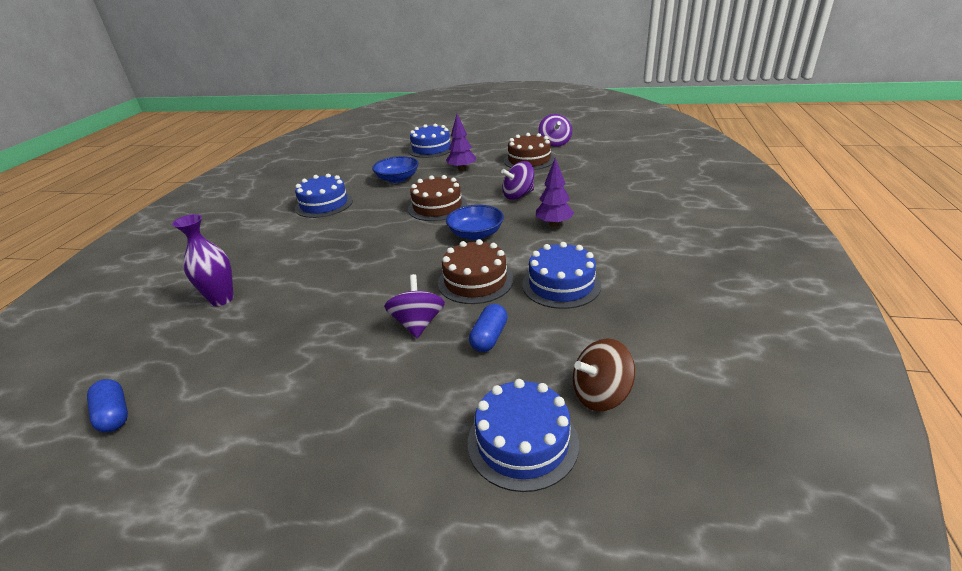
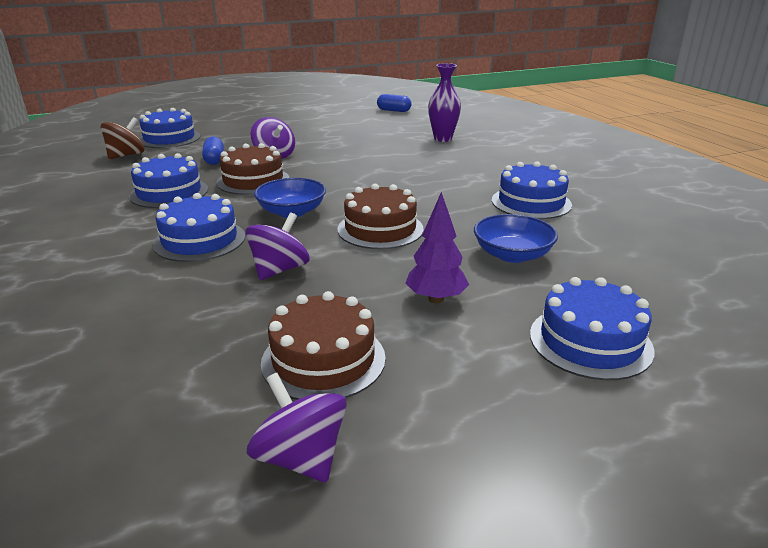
camera: 145 degrees right, 5 degrees down
purple tree [536,157,574,227] -> blue cake [153,193,245,262]

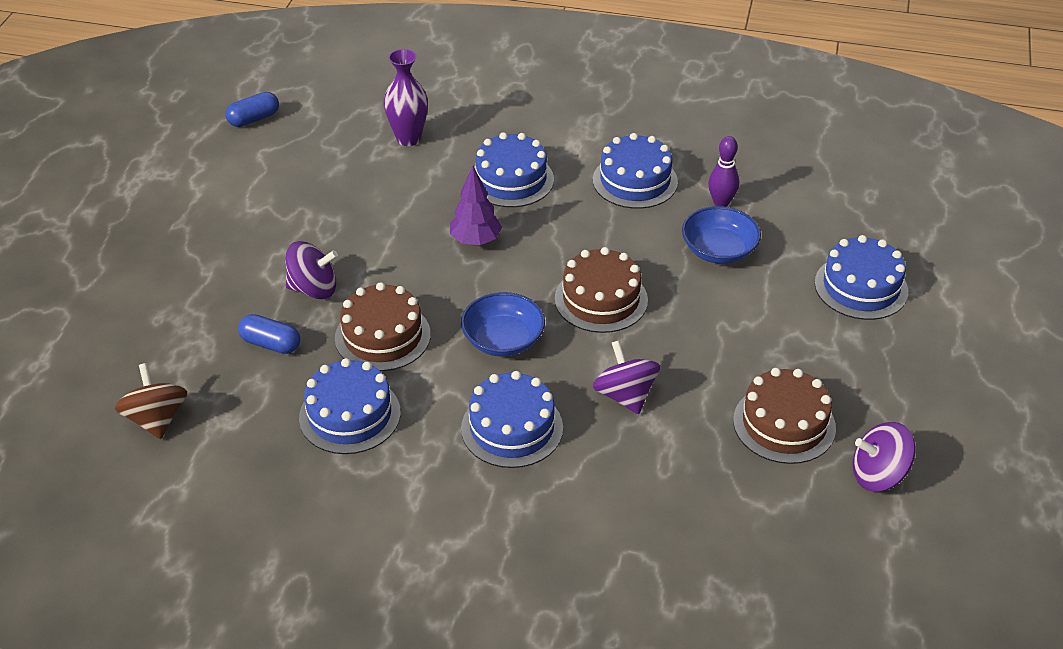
camera: 55 degrees left, 15 degrees up
blue cake [139,108,200,148] -> blue cake moved to [474,132,554,207]
purple tree [405,192,469,303] -> purple tree moved to [450,166,502,246]
none -> purple bowling pin [708,136,739,207]

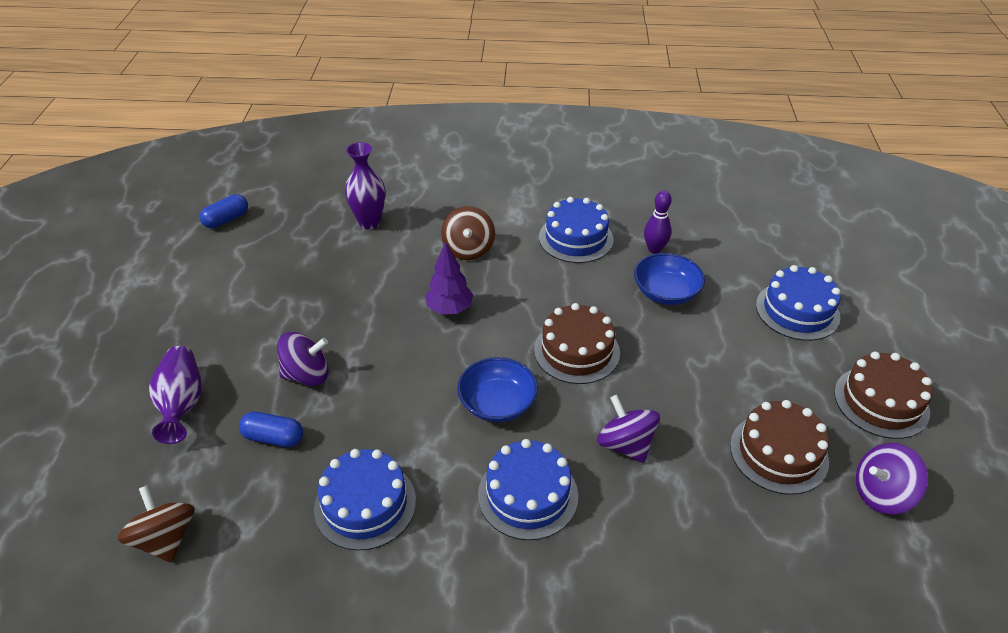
camera: 10 degrees left, 0 degrees up
brown cake [335,282,431,371] -> brown cake moved to [834,352,933,439]
blue cake [474,132,554,207] -> brown spinning top [441,206,495,260]
none -> purple vase [149,346,201,444]

